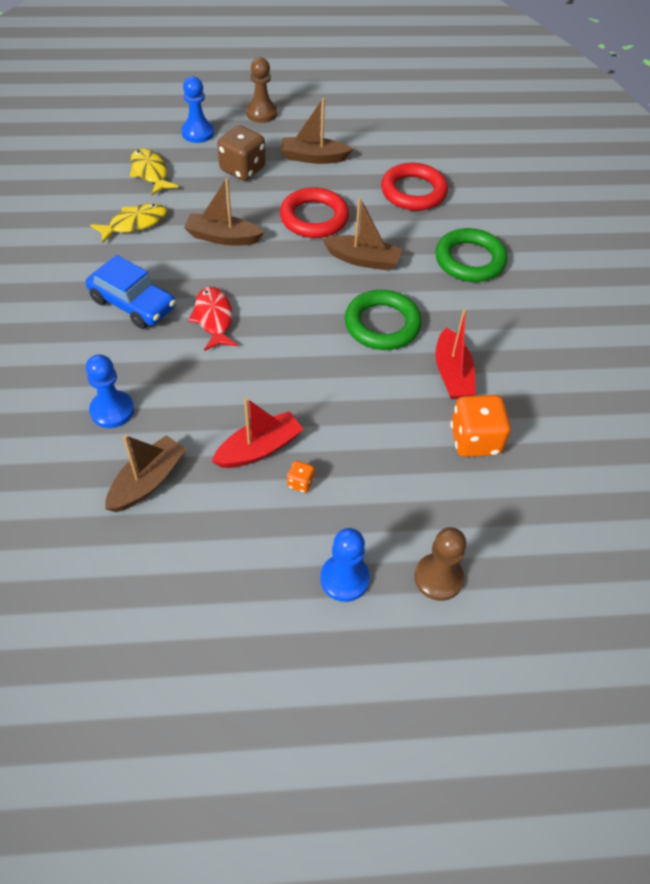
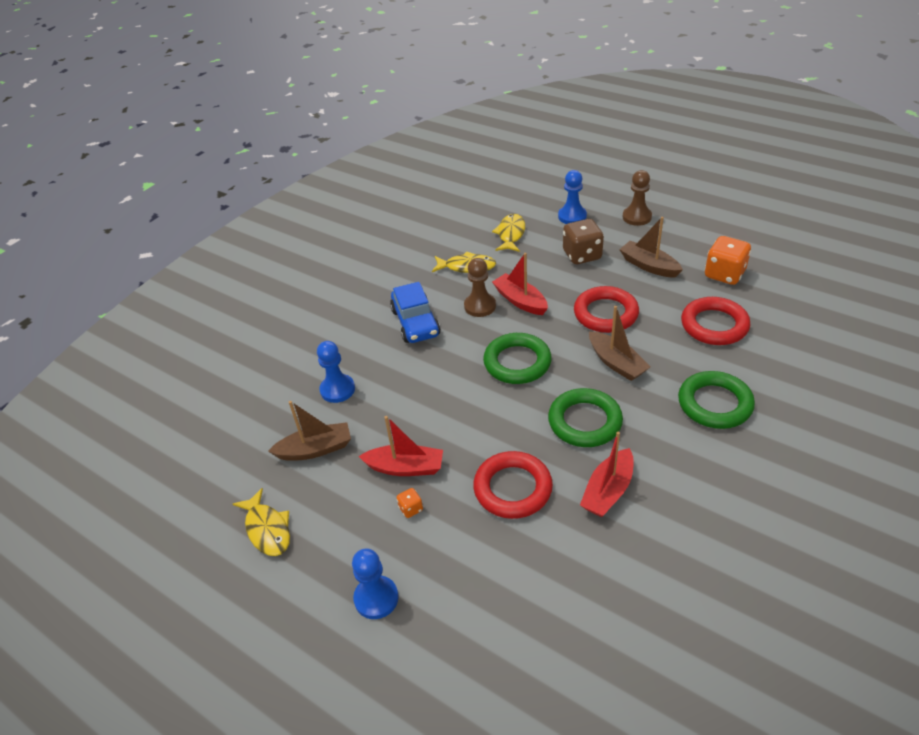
camera: 45 degrees right, 10 degrees down
brown boat [184,178,264,246] -> red boat [492,253,548,315]
red fish [188,287,237,351] -> none
brown pawn [414,527,466,601] -> brown pawn moved to [464,258,496,317]
orange dice [450,395,511,457] -> orange dice moved to [705,236,751,285]
none -> yellow fish [233,488,290,556]
none -> red ring [473,451,553,519]
none -> green ring [483,333,552,384]

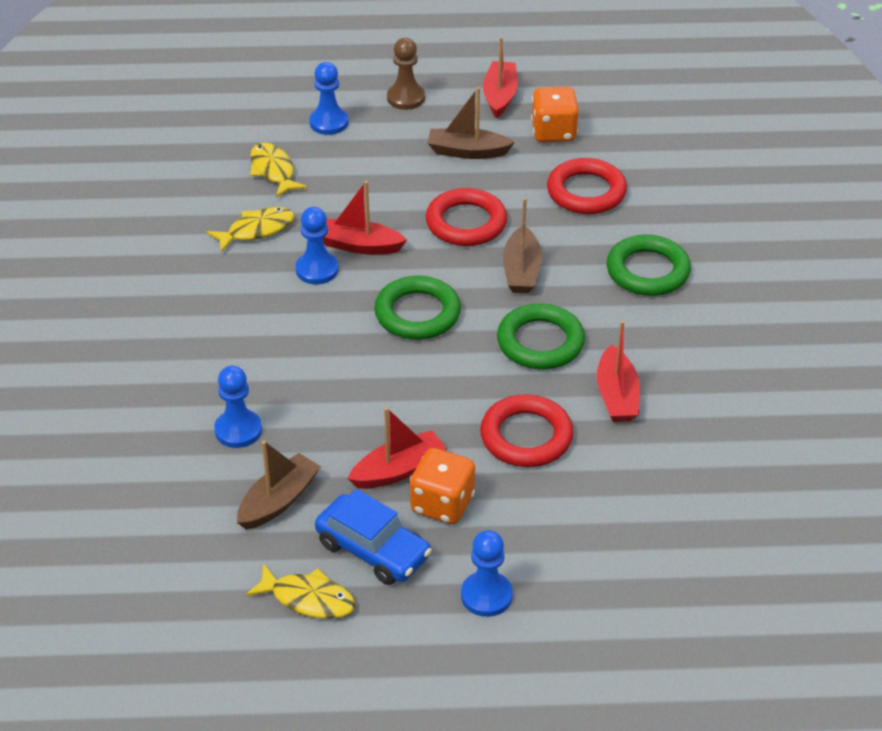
camera: 40 degrees left, 0 degrees up
blue car [390,282,441,343] -> blue car moved to [315,489,432,585]
orange dice [397,488,423,518] -> orange dice [410,448,475,524], size x2.18
brown pawn [464,258,496,317] -> blue pawn [295,207,339,284]
brown dice [563,219,604,264] -> none
brown boat [589,306,650,381] -> brown boat turned 75 degrees clockwise [503,198,542,293]
none -> red boat [483,37,518,118]

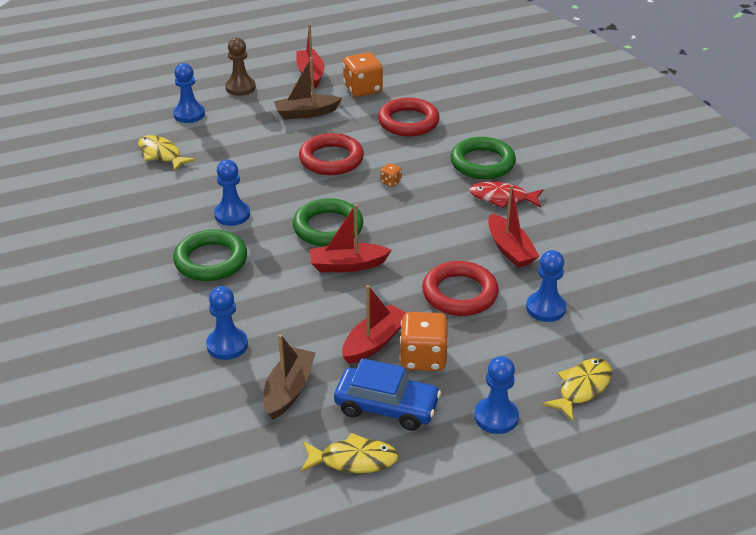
camera: 20 degrees left, 5 degrees down
yellow fish [207,207,294,253] -> yellow fish moved to [542,358,612,421]
red boat [323,181,407,255] -> red boat moved to [310,204,392,272]
green ring [497,304,585,369] -> green ring moved to [173,229,247,281]
brown boat [503,198,542,293] -> orange dice [380,163,402,187]
none -> red fish [469,182,543,208]
none -> blue pawn [526,250,566,322]

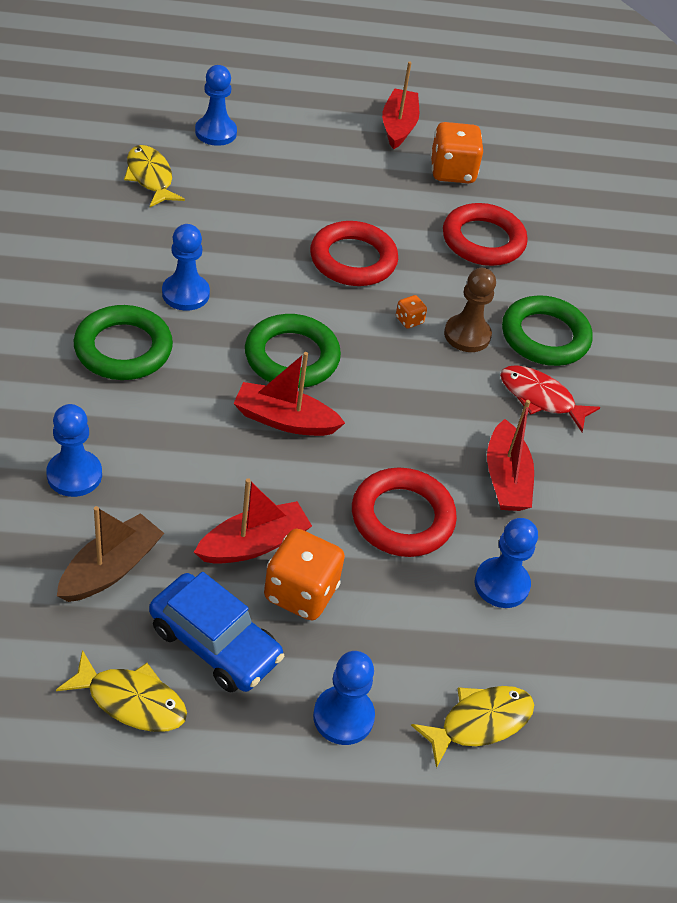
camera: 15 degrees right, 10 degrees up
brown pawn [225,38,256,96] -> brown pawn moved to [444,268,496,352]
brown boat [274,57,342,119] -> none

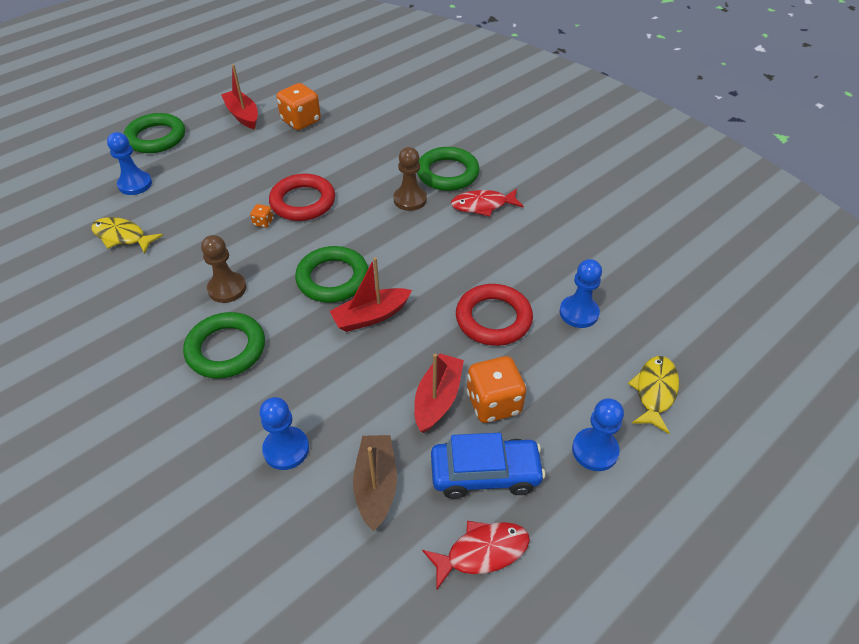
camera: 35 degrees left, 0 degrees up
yellow fish [56,650,187,732] -> red fish [422,521,530,590]
blue pawn [162,224,210,311] -> brown pawn [201,235,246,303]
orange dice [396,295,427,329] -> orange dice moved to [250,204,273,228]
red ring [443,203,527,266] -> none
red boat [487,400,534,511] -> none
none -> green ring [123,113,185,153]

